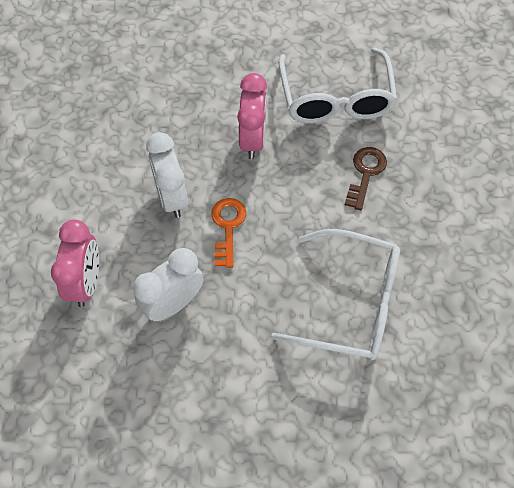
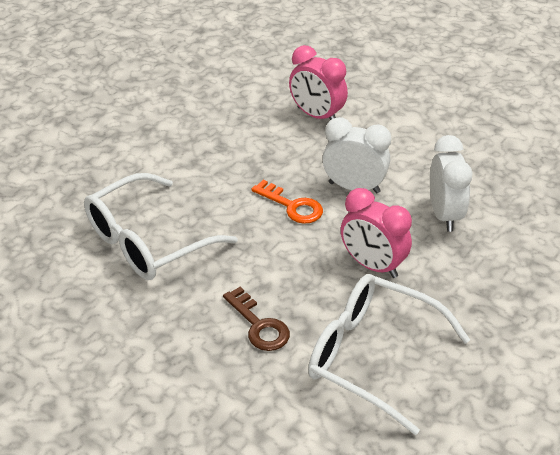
camera: 125 degrees right, 20 degrees down
white clock [133,248,203,321] -> white clock moved to [430,135,473,232]

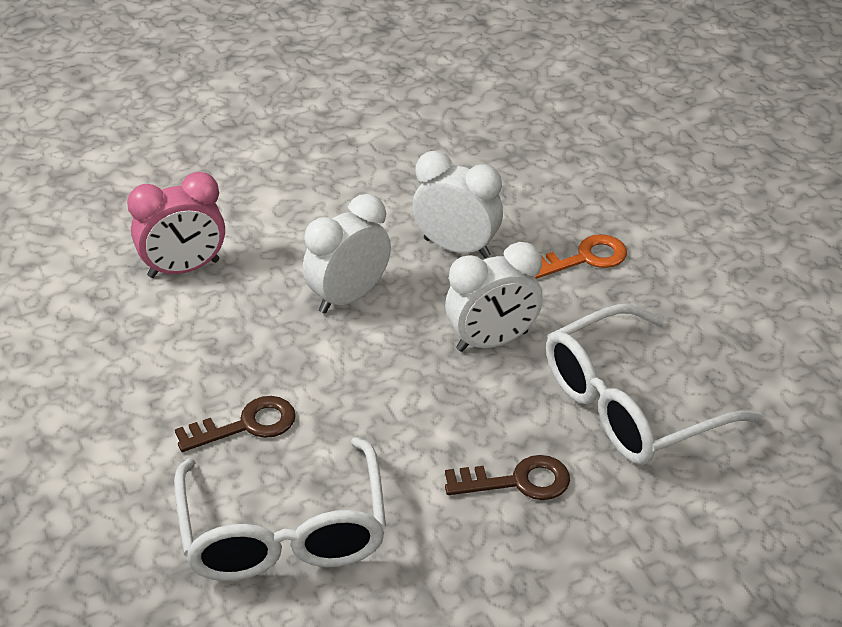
camera: 60 degrees left, 0 degrees up
orange key [251,180,323,224] -> orange key moved to [534,234,627,279]
pink clock [341,188,412,278] -> white clock [445,242,543,352]
none -> brown key [175,396,296,452]

